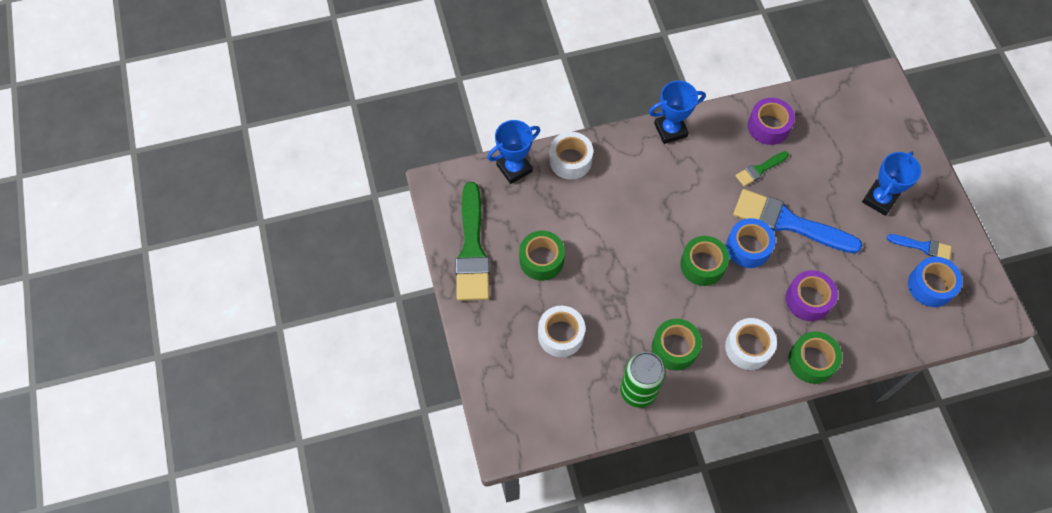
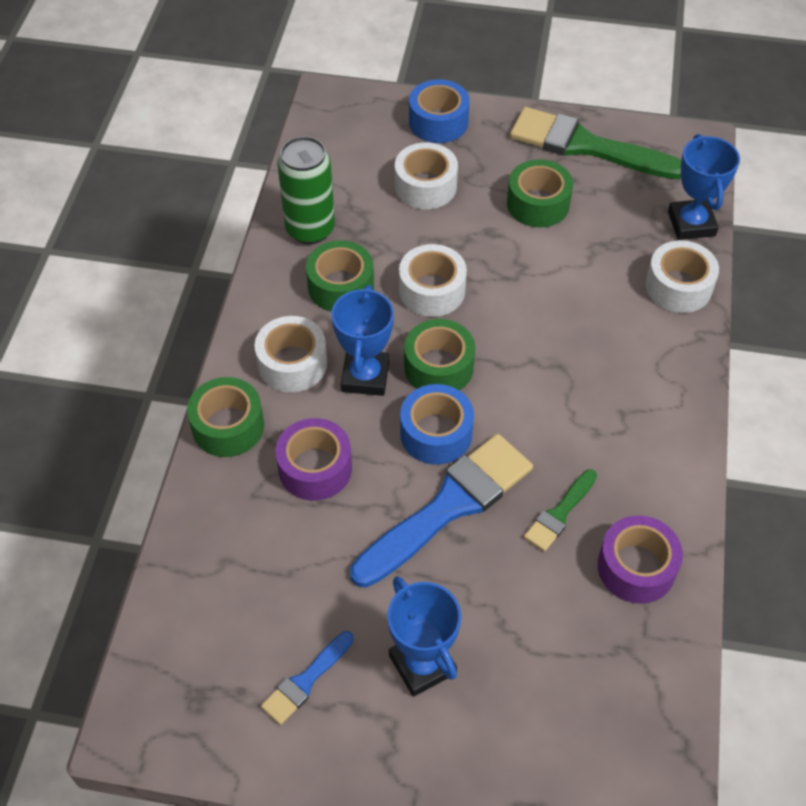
camera: 115 degrees right, 10 degrees down
blue trophy [649,81,706,144] -> blue trophy moved to [331,285,394,396]
green brush [735,151,789,186] -> green brush turned 135 degrees counterclockwise [524,469,597,552]
blue tape [908,257,963,307] -> blue tape moved to [409,79,470,143]
none -> white tape [399,244,467,317]

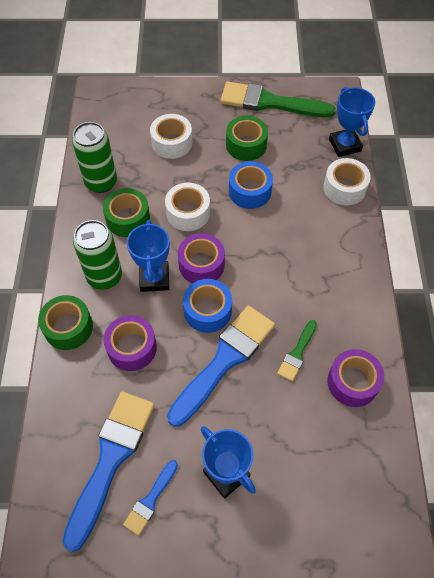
camera: 10 degrees left, 5 degrees up
white tape [255,316,327,392] -> green can [73,220,122,290]
green tape [404,319,475,391] -> purple tape [178,233,225,283]
blue tape [409,79,470,143] -> blue tape moved to [229,161,273,209]
none -> blue brush [62,391,155,552]

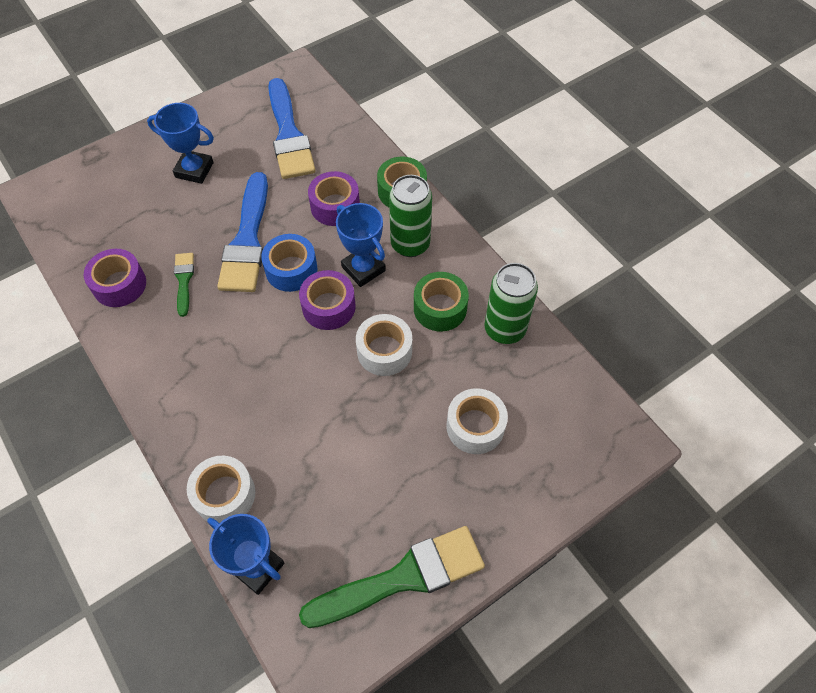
camera: 145 degrees right, 0 degrees up
blue brush [123,460,178,536] -> none
green tape [226,116,268,161] -> none
blue tape [229,161,273,209] -> none

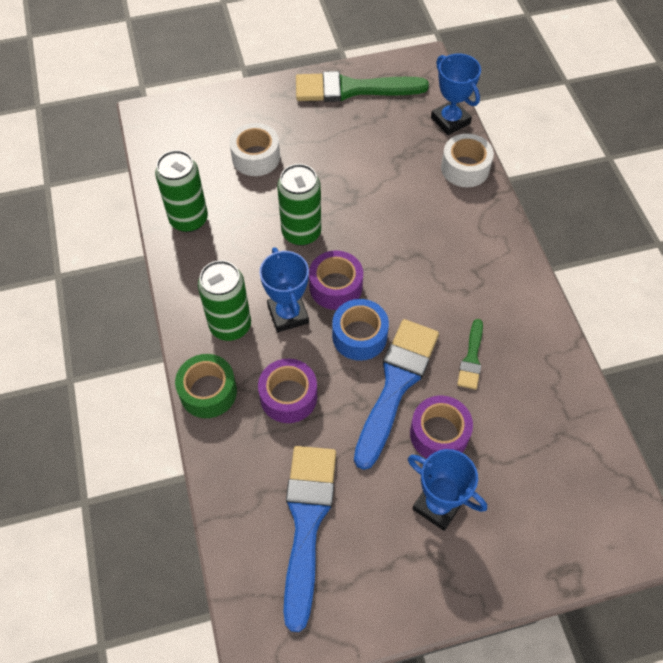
camera: 160 degrees left, 0 degrees up
purple tape [84,249,146,307] -> purple tape moved to [410,396,473,459]
white tape [356,314,412,376] -> green can [277,164,321,246]
green tape [414,272,469,331] -> none

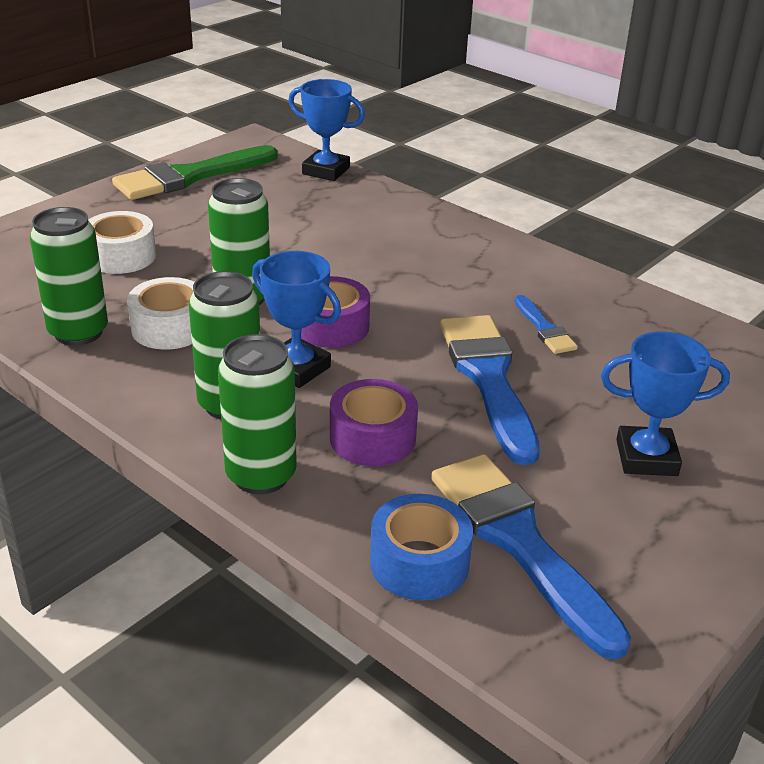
camera: 35 degrees left, 25 degrees down
green tape [175,354,237,418] -> green can [218,334,297,494]
blue tape [332,299,389,361] -> blue tape moved to [370,494,473,601]
purple tape [410,396,473,459] -> none
white tape [441,134,494,187] -> white tape moved to [127,277,195,350]
green brush [457,319,483,390] -> blue brush [515,295,578,354]

